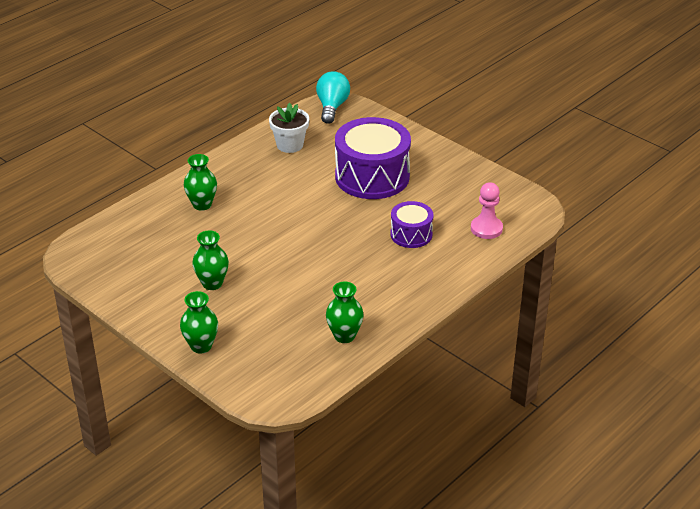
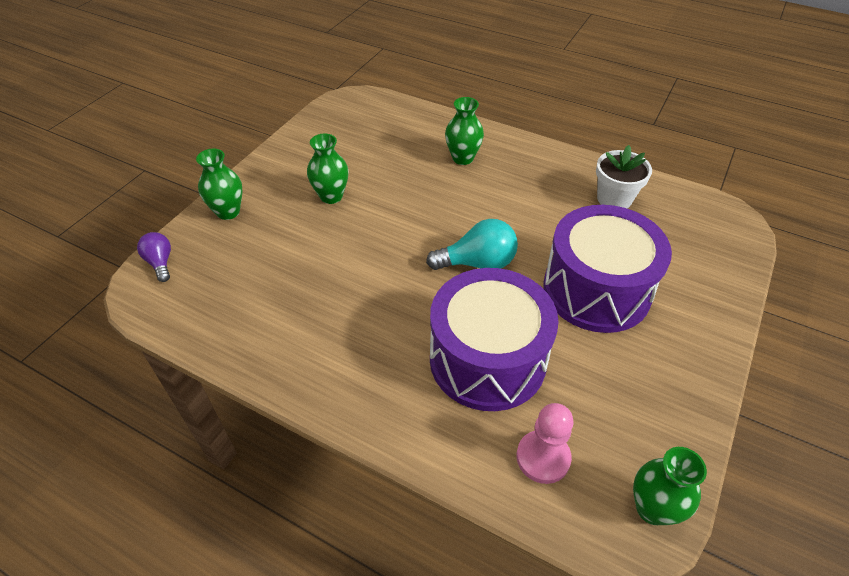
camera: 75 degrees right, 10 degrees up
turquoise light bulb [316,71,350,124] -> turquoise light bulb moved to [426,219,518,270]
green vase [326,281,364,343] -> green vase moved to [633,447,707,525]
purple drum [390,201,434,248] -> purple drum [430,268,559,411], size x1.88
none -> purple light bulb [137,232,171,282]

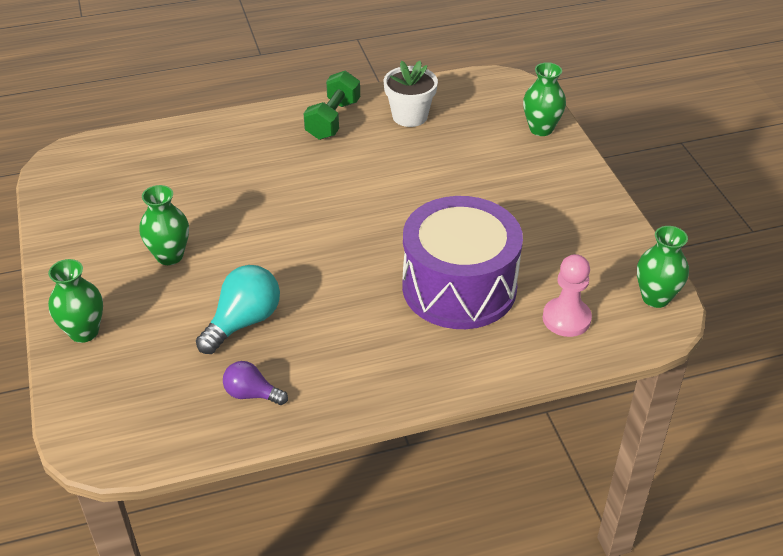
camera: 45 degrees left, 5 degrees down
purple light bulb [137,232,171,282] -> purple light bulb moved to [223,361,288,405]
turquoise light bulb [426,219,518,270] -> turquoise light bulb moved to [196,265,280,354]
green vase [445,97,484,165] -> green vase moved to [523,62,566,136]
purple drum [544,205,672,333] -> none
none -> green dumbbell [304,71,360,140]

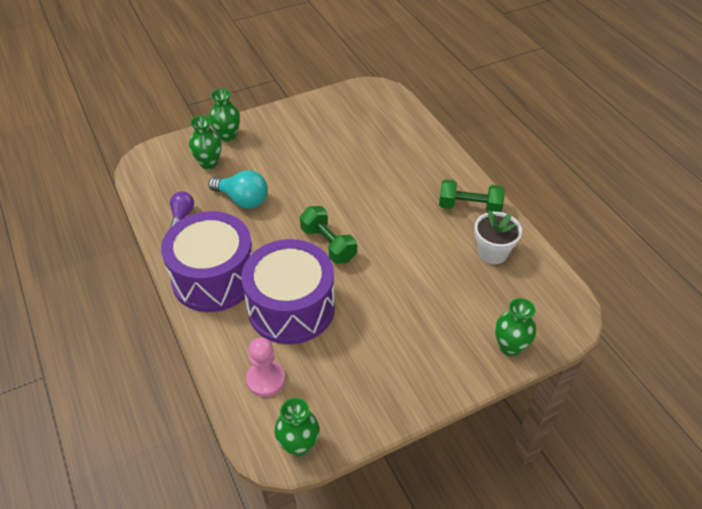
camera: 80 degrees right, 5 degrees up
green vase [139,185,189,265] -> green vase moved to [189,115,222,169]
none -> purple drum [161,211,253,312]
none -> green dumbbell [300,206,357,264]

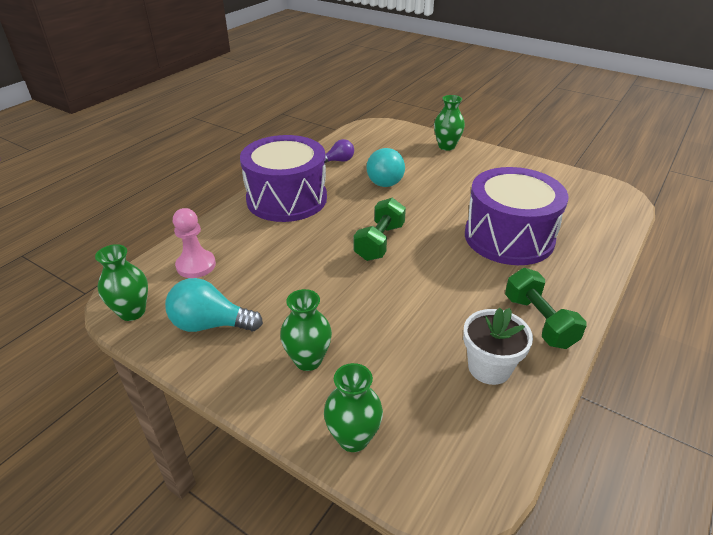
camera: 60 degrees right, 10 degrees down
green vase [189,115,222,169] -> green vase moved to [280,289,332,371]
purple drum [241,239,335,344] -> purple drum moved to [465,167,568,265]
none -> turquoise light bulb [165,278,263,332]

